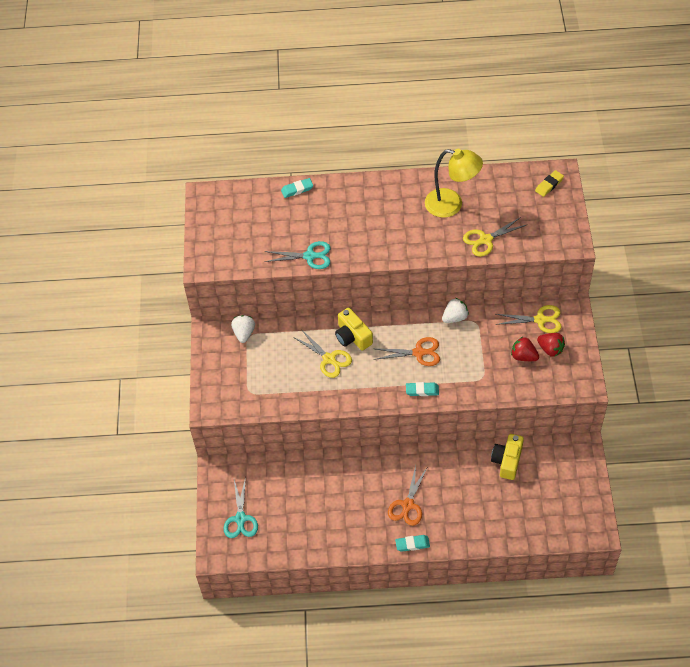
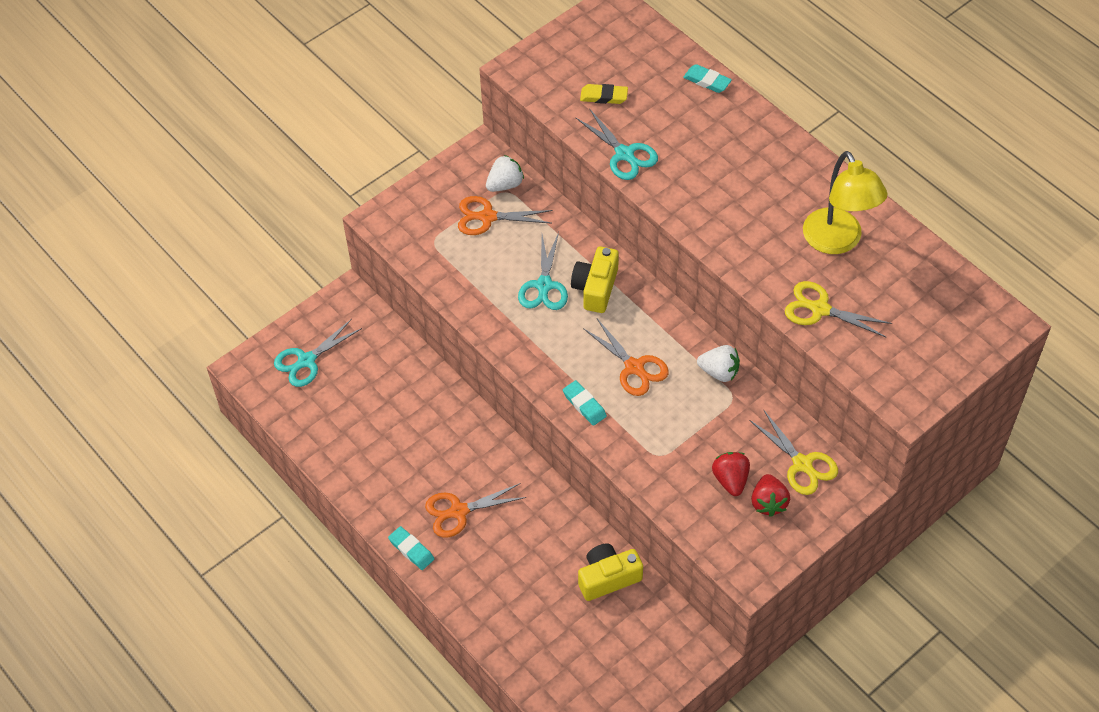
camera: 50 degrees right, 0 degrees up
yellow scissors [293,329,352,378] -> turquoise scissors [518,232,568,310]
yellow eraser [535,170,564,197] -> yellow eraser moved to [580,84,628,104]
none -> orange scissors [458,196,553,235]

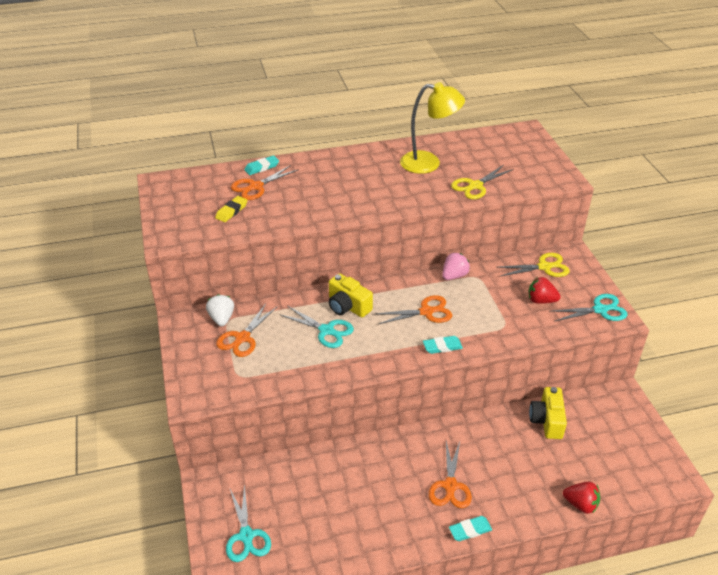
camera: 65 degrees left, 15 degrees down
turquoise scissors [576,108,658,180] -> turquoise scissors moved to [552,294,627,321]
white strawberry [697,345,740,382] -> pink strawberry [442,253,470,280]
red strawberry [751,474,790,517] -> red strawberry moved to [563,482,600,514]
none -> orange scissors [231,165,299,200]

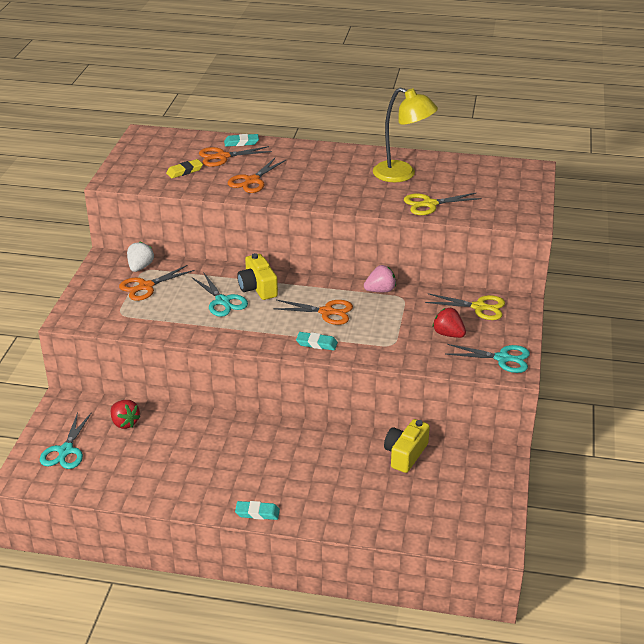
camera: 25 degrees right, 5 degrees down
orange scissors [429,441,472,508] -> orange scissors moved to [228,157,286,193]
red strawberry [563,482,600,514] -> red strawberry moved to [111,400,140,429]

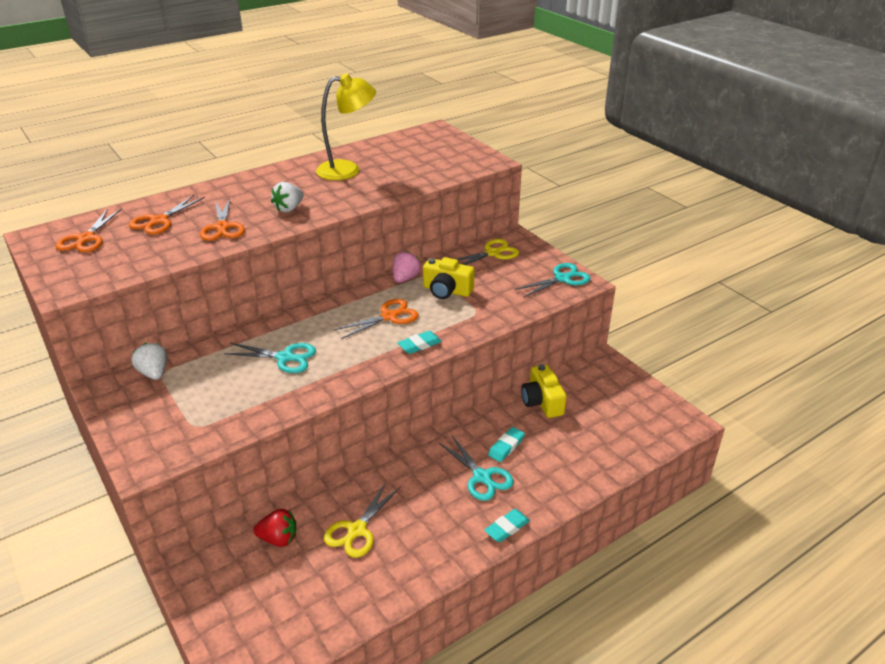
camera: 45 degrees left, 0 degrees up
turquoise scissors [40,412,92,469] -> turquoise scissors moved to [439,436,514,501]
orange scissors [119,265,194,301] -> orange scissors moved to [55,208,121,252]
yellow eraser [166,159,203,178] -> none
turquoise eraser [224,134,259,147] -> turquoise eraser moved to [488,427,525,462]
yellow camera [237,253,278,300] -> yellow camera moved to [423,257,475,299]
yellow scissors [404,192,482,215] -> yellow scissors moved to [324,482,401,558]
red strawberry [433,308,466,338] -> none
none -> white strawberry [271,182,304,213]

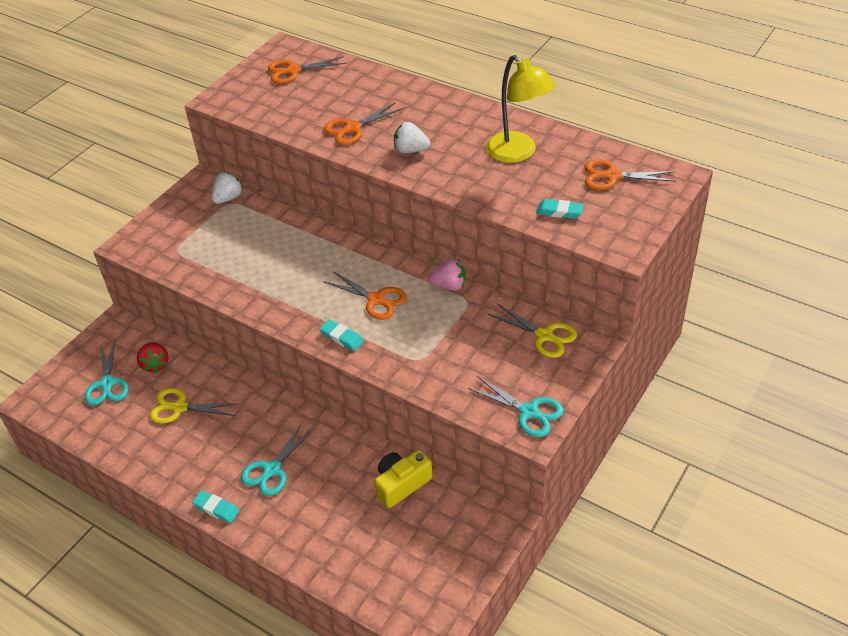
camera: 70 degrees right, 10 degrees up
orange scissors [129,195,205,235] -> orange scissors moved to [585,159,676,190]
turquoise scissors [224,343,316,373] -> turquoise scissors moved to [85,340,129,405]
yellow camera [423,257,475,299] -> none
turquoise eraser [488,427,525,462] -> turquoise eraser moved to [536,199,584,219]

